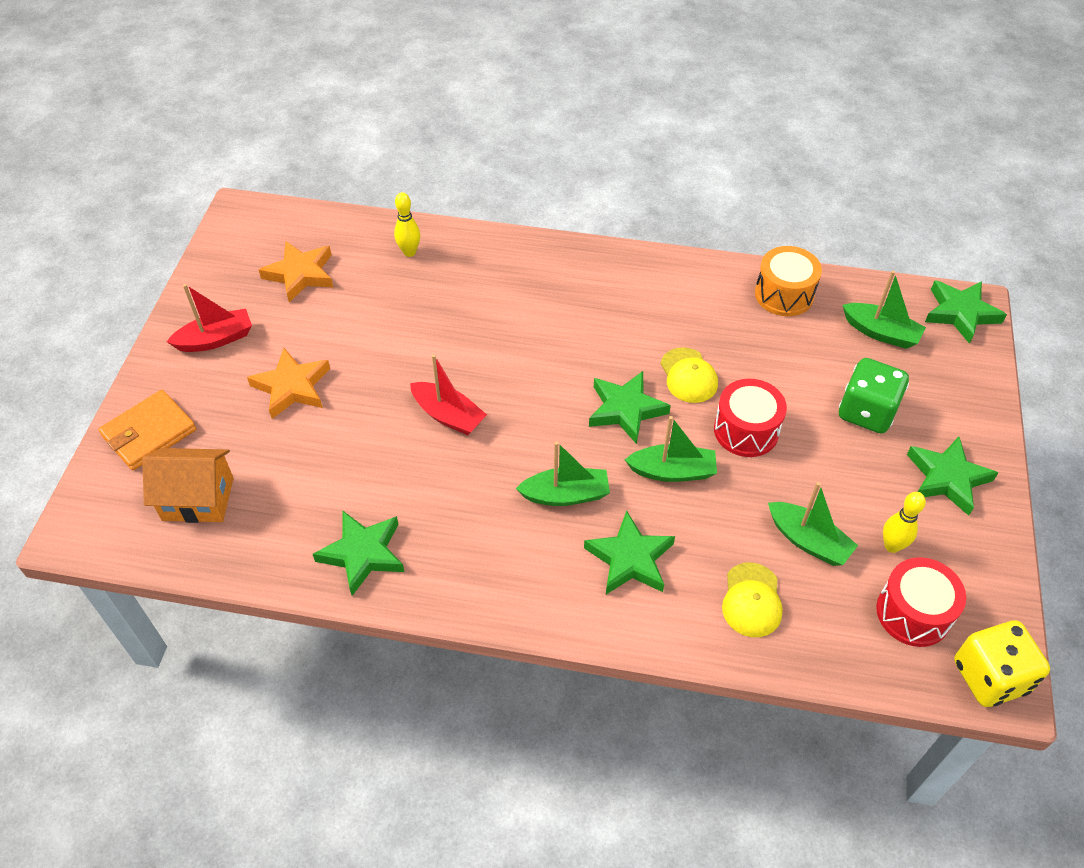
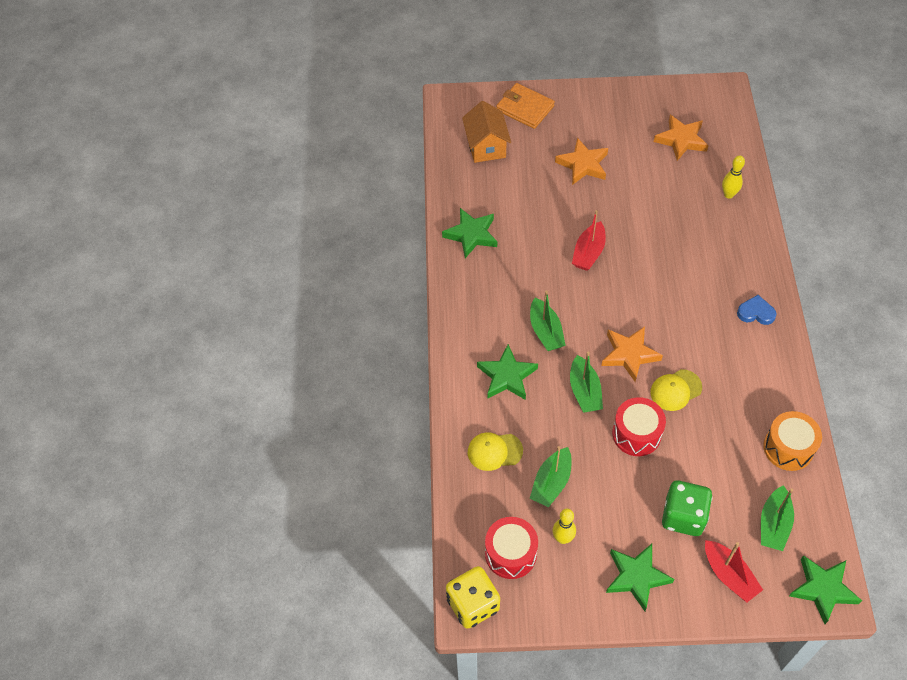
camera: 80 degrees right, 5 degrees up
red boat [167,284,252,352] -> red boat moved to [705,540,763,602]
green star [589,371,671,444] -> orange star [601,326,663,382]
none -> blue heart [737,295,777,325]

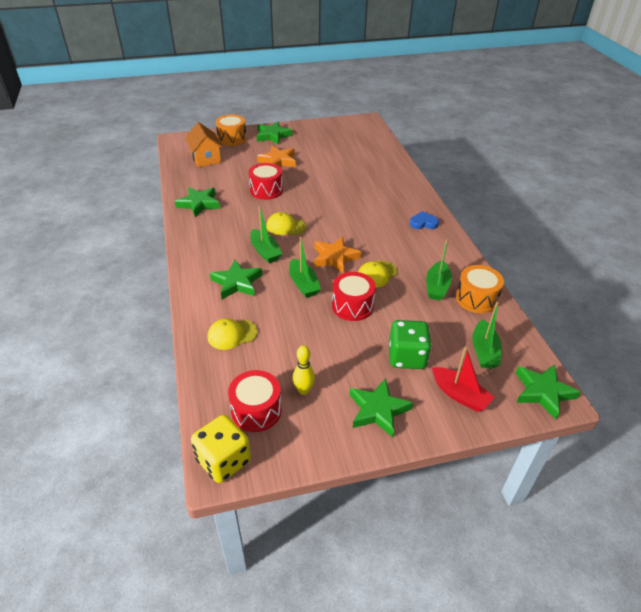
camera: 15 degrees left, 15 degrees down
orange wallet [496,83,555,129] -> orange drum [216,114,247,146]
green boat [529,446,572,507] -> green boat moved to [426,239,452,301]
red boat [572,210,606,271] -> none
orange star [654,115,709,161] -> none
yellow bowling pin [722,155,745,199] -> none
none -> red drum [248,163,283,200]
none -> green star [257,121,292,145]
none -> yellow cap [266,212,306,235]

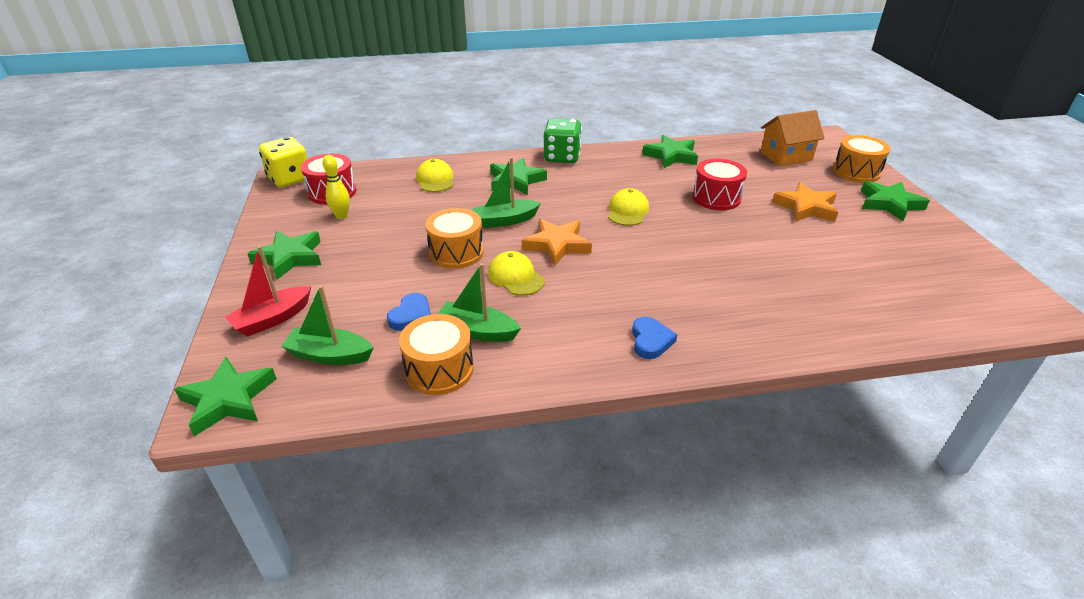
camera: 95 degrees right, 5 degrees down
green boat [250,206,282,263] -> none
red drum [332,272,376,321] -> orange drum [425,208,484,269]
green dice [389,320,432,369] -> green dice moved to [543,118,582,163]
none -> blue heart [387,293,431,331]

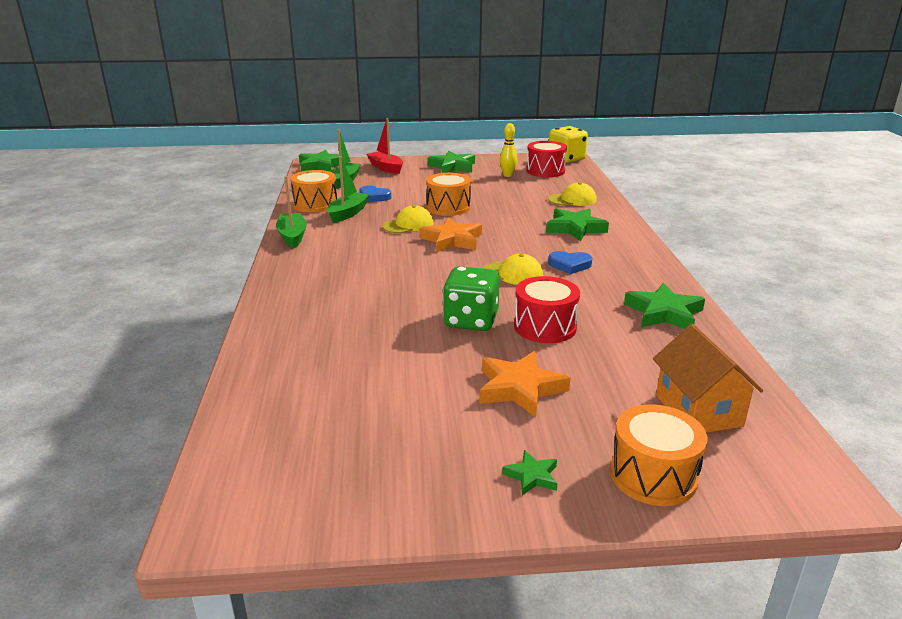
camera: 95 degrees right, 10 degrees down
green boat [472,157,541,228] -> green boat moved to [276,176,307,248]
green dice [543,118,582,163] -> green dice moved to [443,266,500,331]
blue heart [632,317,677,359] -> blue heart moved to [548,251,592,274]
green star [861,181,930,221] -> green star [502,450,558,496], size x0.52

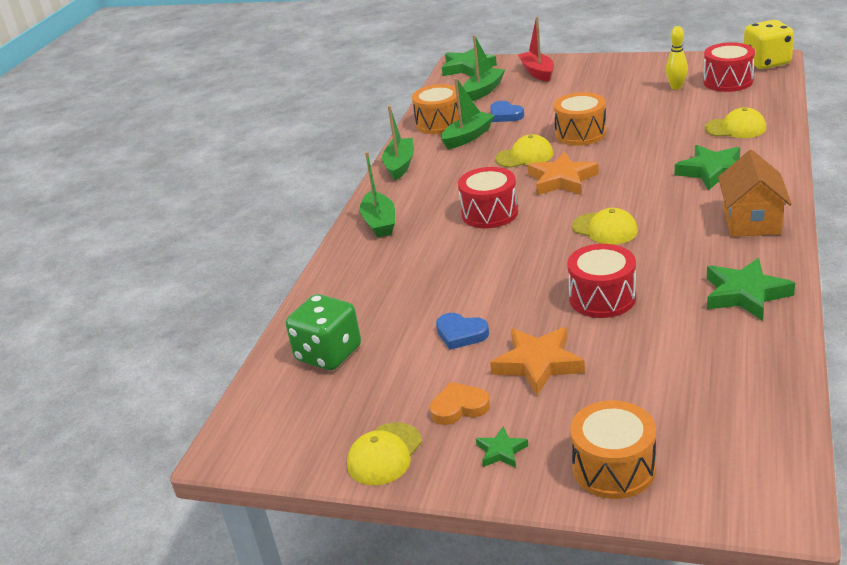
camera: 25 degrees right, 5 degrees up
green star [427,151,475,173] -> none
green dice [443,266,500,331] -> green dice moved to [286,294,361,370]
blue heart [548,251,592,274] -> blue heart moved to [436,313,489,350]
orange house [653,324,763,433] -> orange house moved to [718,150,792,237]
none -> yellow cap [347,423,422,485]
none -> green boat [360,152,395,238]
none -> orange heart [430,382,490,425]
none -> red drum [458,167,518,228]

